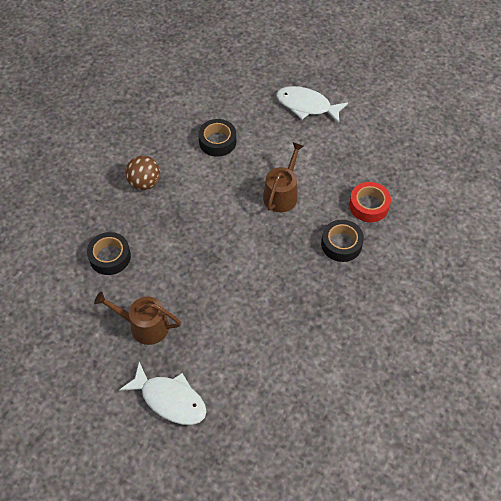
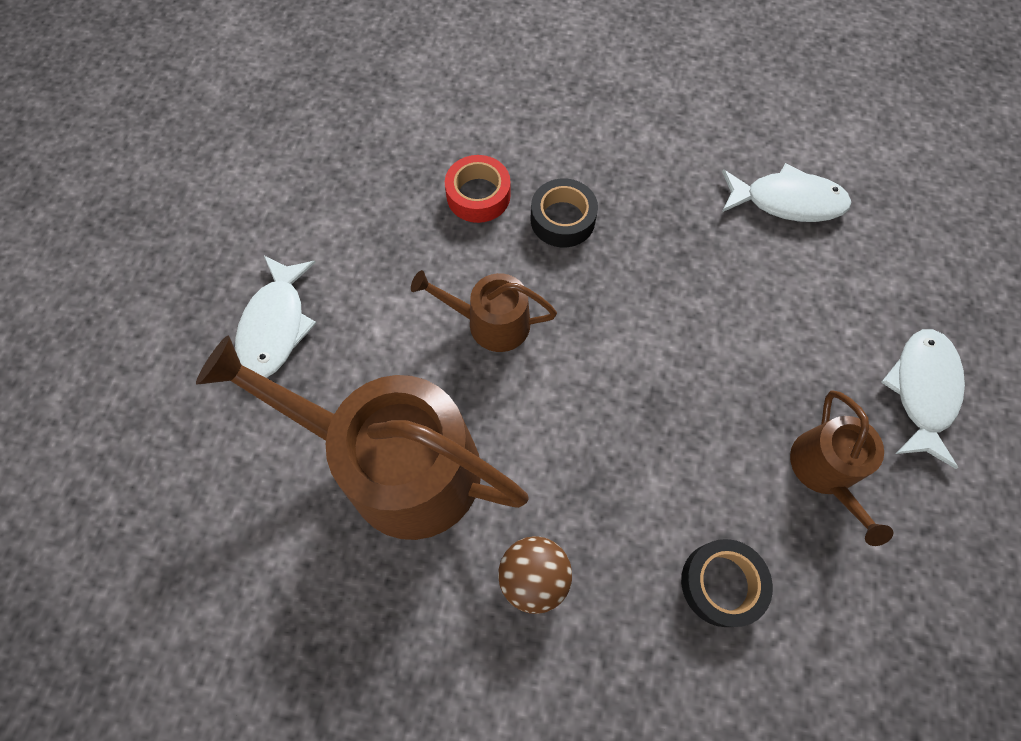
camera: 105 degrees left, 10 degrees up
black tape [198,119,236,157] -> brown watering can [196,335,529,540]
none -> white fish [722,163,851,222]

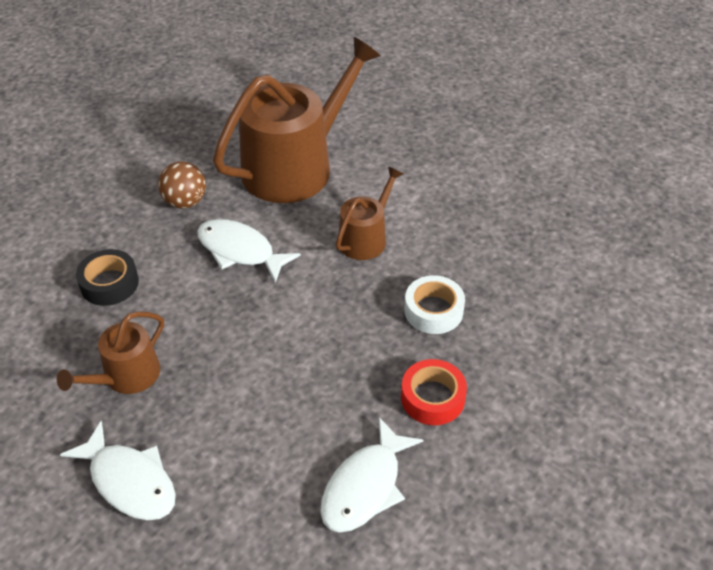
camera: 115 degrees right, 20 degrees down
white fish [235,256,316,378] -> white fish moved to [197,219,301,283]
red tape [445,155,510,223] -> red tape moved to [401,359,467,425]
black tape [531,179,598,247] -> white tape [405,275,465,334]
brown watering can [790,390,893,546] -> brown watering can turned 75 degrees counterclockwise [57,311,164,394]

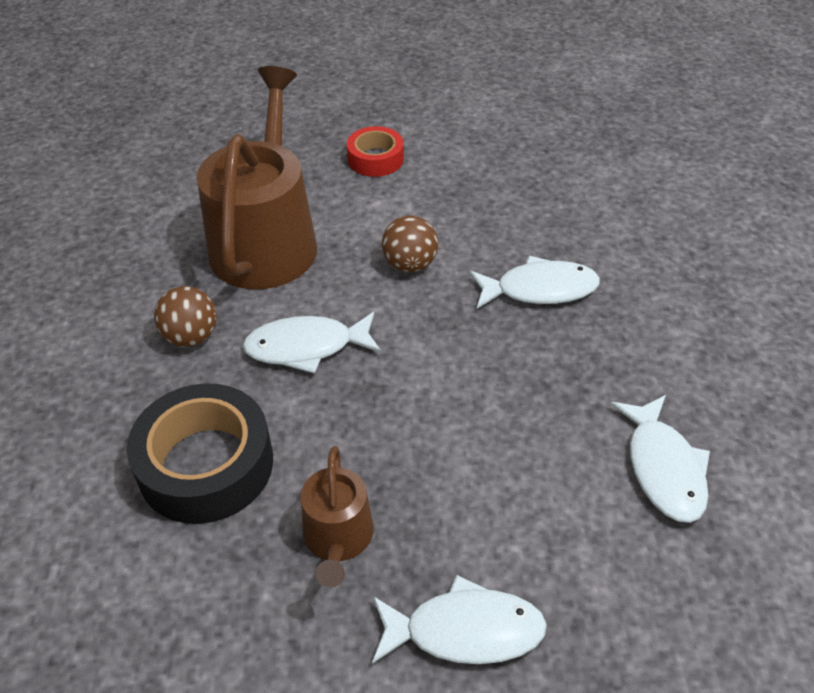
camera: 40 degrees left, 0 degrees up
black tape [76,249,139,306] -> black tape [127,383,273,524], size x1.75
brown watering can [336,167,403,260] -> brown ball [382,215,438,272]
red tape [401,359,467,425] -> red tape moved to [347,126,404,177]
white tape [405,275,465,334] -> white fish [469,256,600,309]

